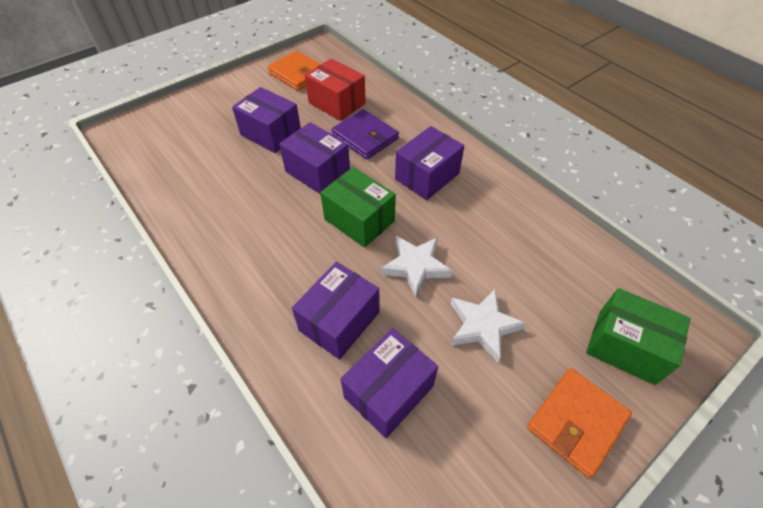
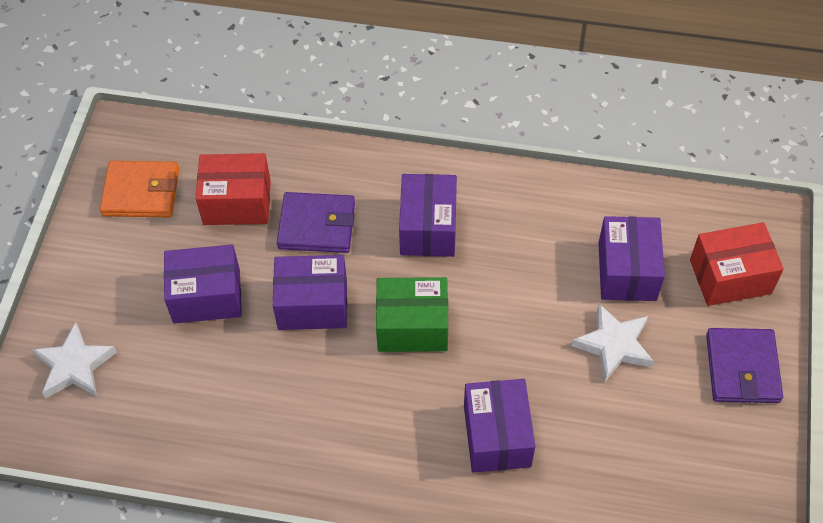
camera: 40 degrees left, 5 degrees up
purple box [341,328,438,438] -> purple box moved to [598,216,665,301]
white star [381,236,452,298] -> white star moved to [32,322,117,398]
orange wallet [527,368,632,478] -> purple wallet [706,328,783,403]
green box [586,288,690,385] -> red box [690,222,784,306]

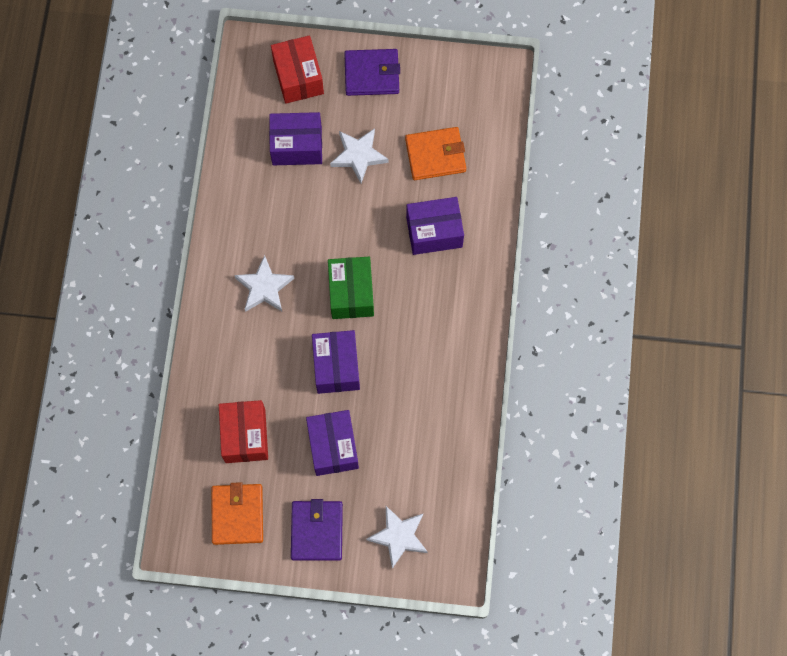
camera: 95 degrees left, 15 degrees up
purple wallet [277,192,355,253] -> purple wallet moved to [291,499,343,561]
purple box [399,174,457,257] -> white star [234,255,295,312]
none -> orange wallet [405,127,466,180]

